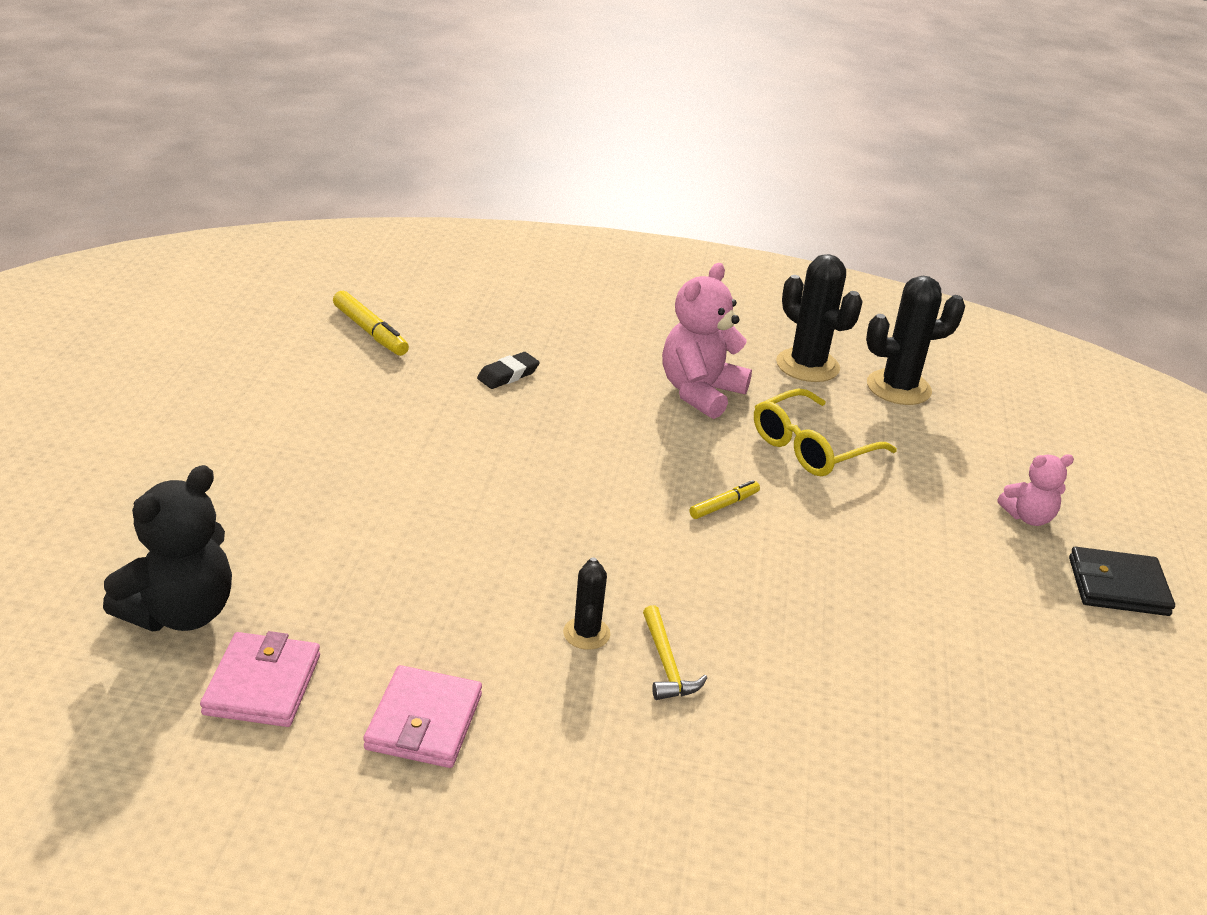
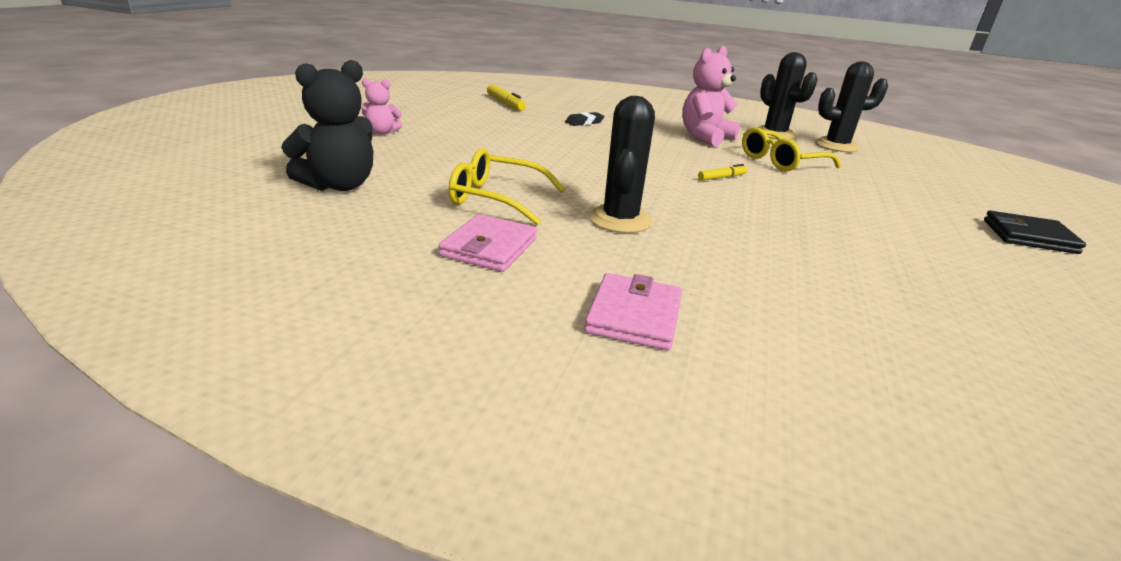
camera: 10 degrees right, 5 degrees down
pink wallet [200,631,320,727] -> pink wallet moved to [584,273,682,350]
black cactus [563,557,610,650] -> black cactus [589,96,655,233], size x1.83
yellow hammer [643,605,707,700] -> none
pink teddy bear [998,454,1074,526] -> pink teddy bear moved to [362,78,402,135]
none -> yellow glasses [449,148,565,225]

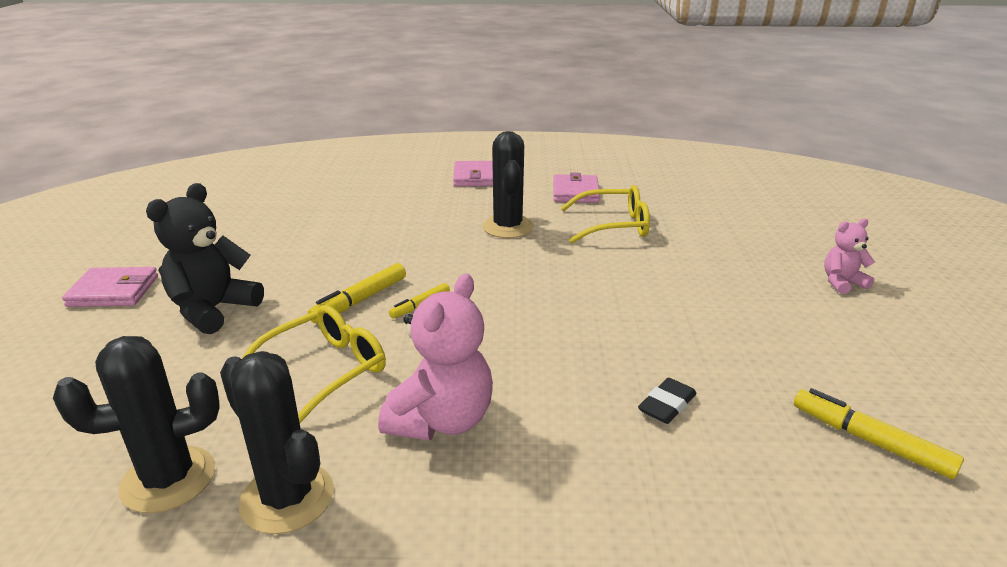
camera: 165 degrees right, 0 degrees up
black teddy bear [281,60,373,191] -> black teddy bear moved to [146,183,264,334]
black wallet [984,211,1086,254] -> pink wallet [62,267,158,307]
none -> yellow marker [308,263,406,323]

